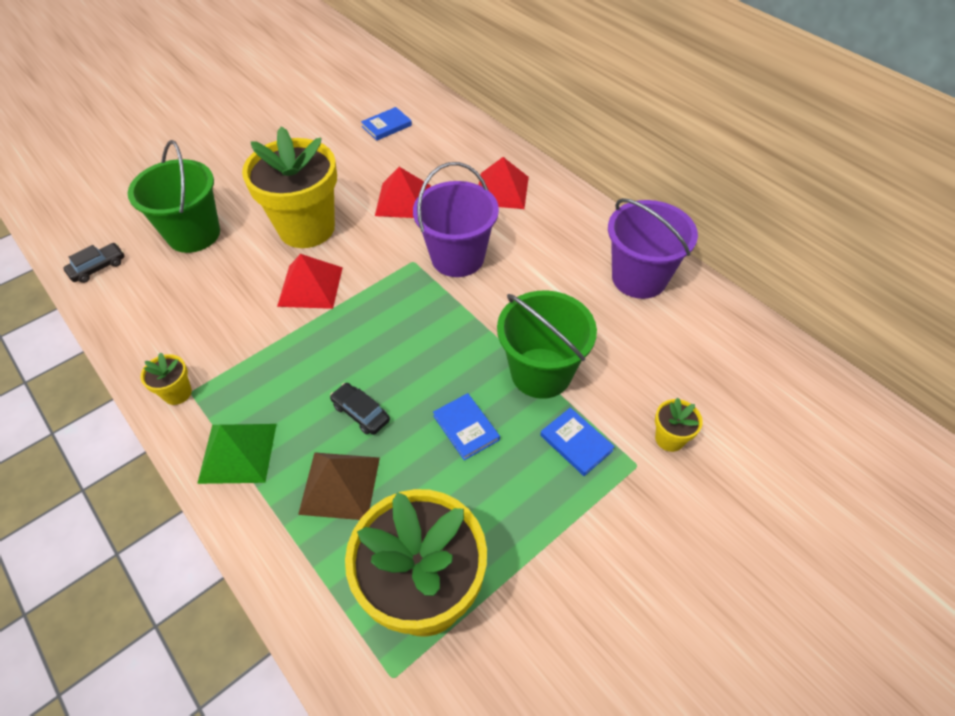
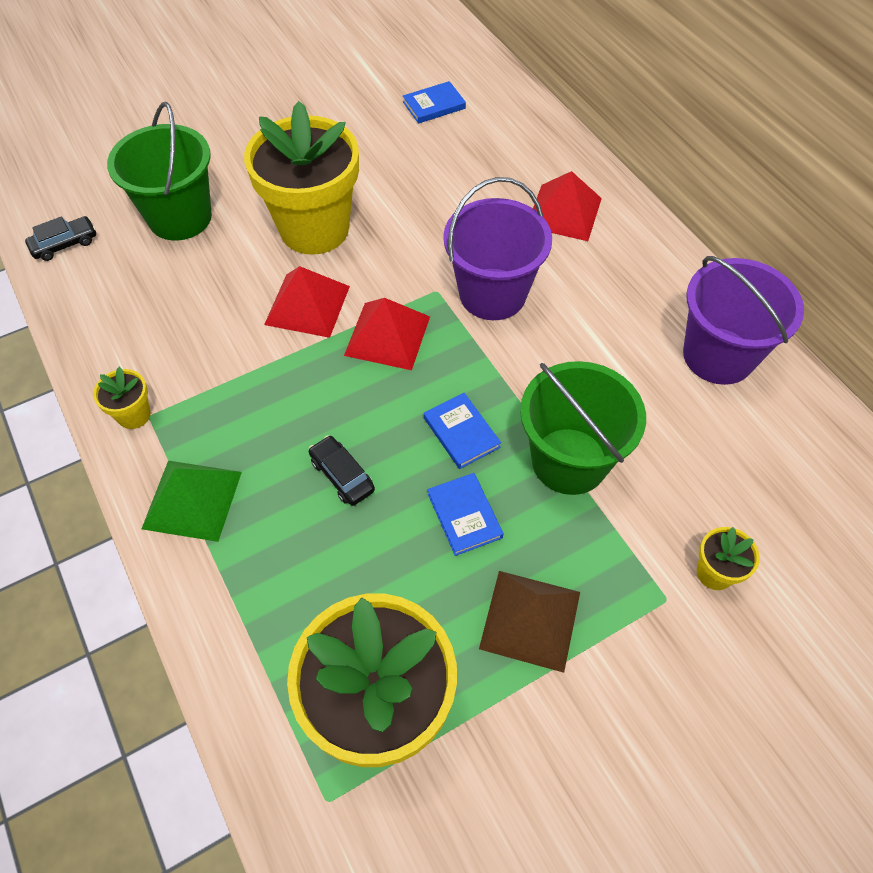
camera: 10 degrees right, 5 degrees up
brown pyramid [298,452,380,520] -> brown pyramid moved to [479,571,580,673]
red pyramid [375,167,431,218] -> red pyramid moved to [344,298,430,370]
blue book [540,407,615,476] -> blue book moved to [424,393,501,469]

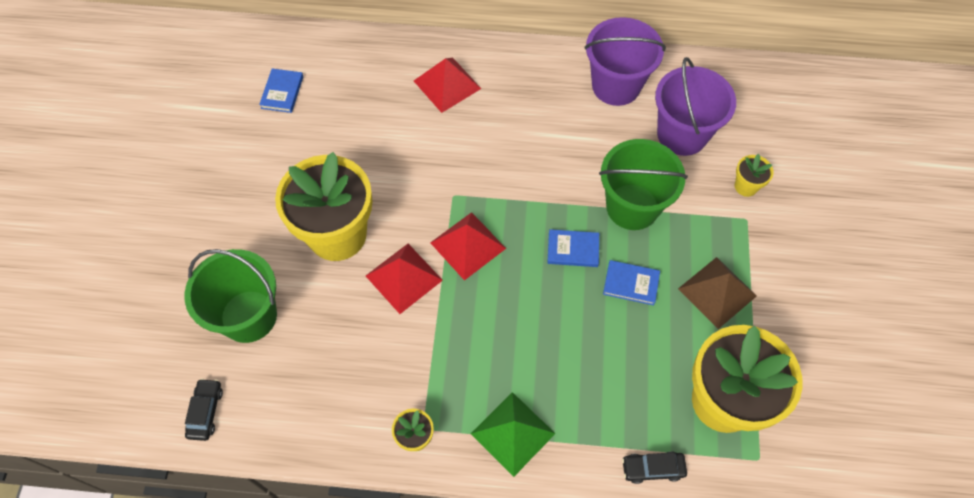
camera: 55 degrees left, 5 degrees up
black car [309,435,375,506] -> black car moved to [622,451,687,484]
purple bucket [443,177,552,320] -> purple bucket moved to [655,57,736,156]

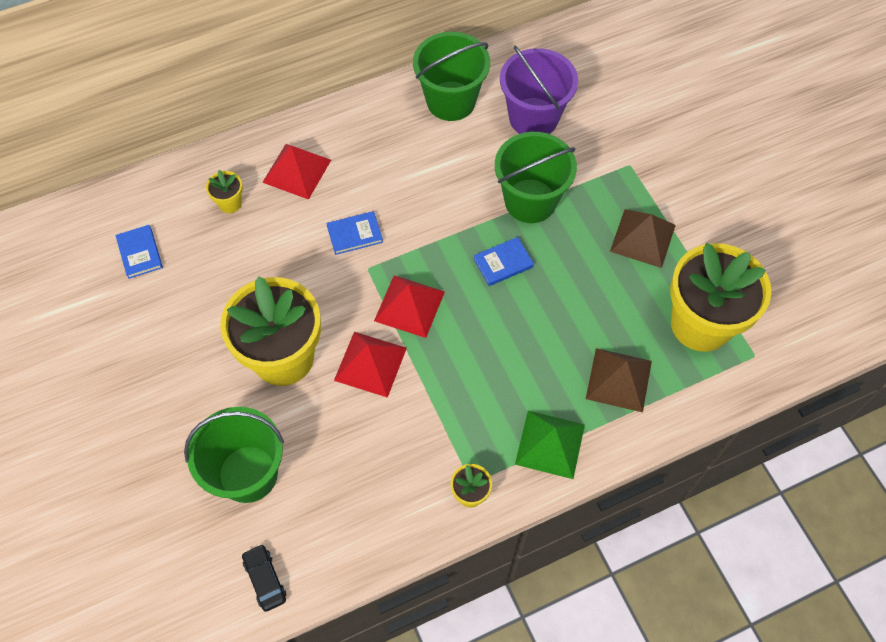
camera: 30 degrees left, 0 degrees up
purple bucket [584,17,666,106] -> green bucket [413,32,490,121]
blue book [603,260,660,305] -> blue book moved to [326,211,383,255]
black car [622,451,687,484] -> none
yellow flower pot [735,154,774,197] -> yellow flower pot moved to [206,170,243,213]
none -> brown pyramid [586,348,652,412]

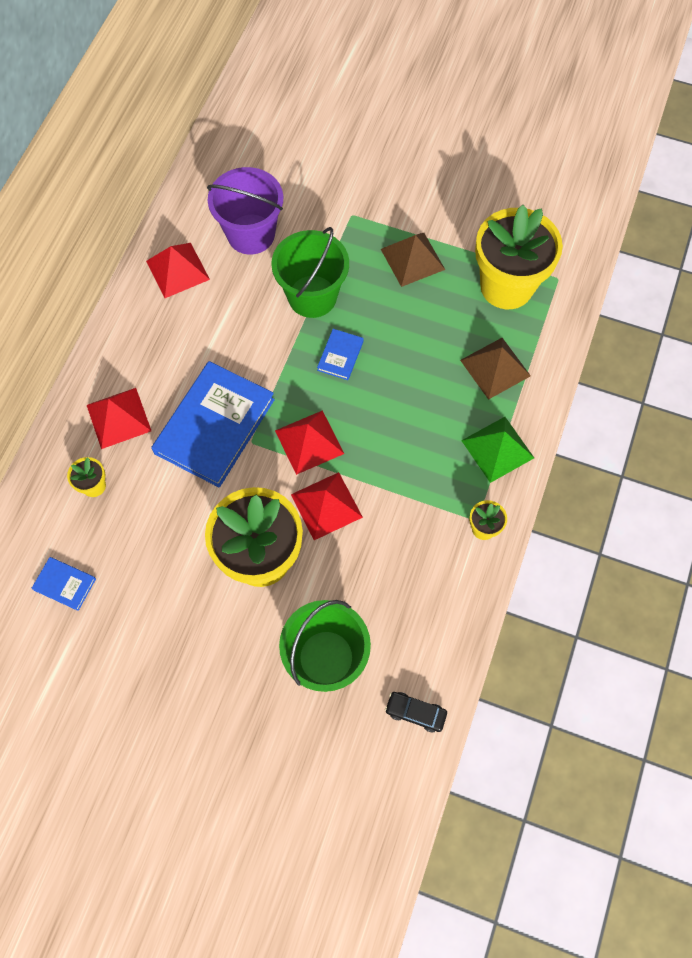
camera: 45 degrees left, 5 degrees up
blue book [326,211,383,255] -> blue book [151,361,275,488], size x2.25
green bucket [413,32,490,121] -> red pyramid [146,243,210,298]

